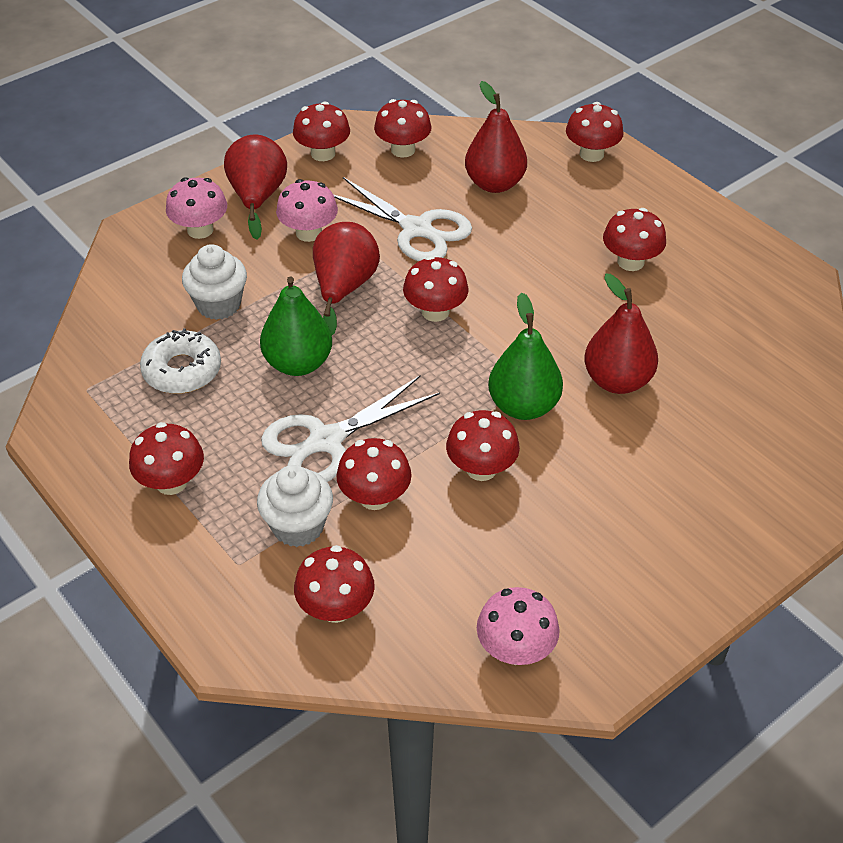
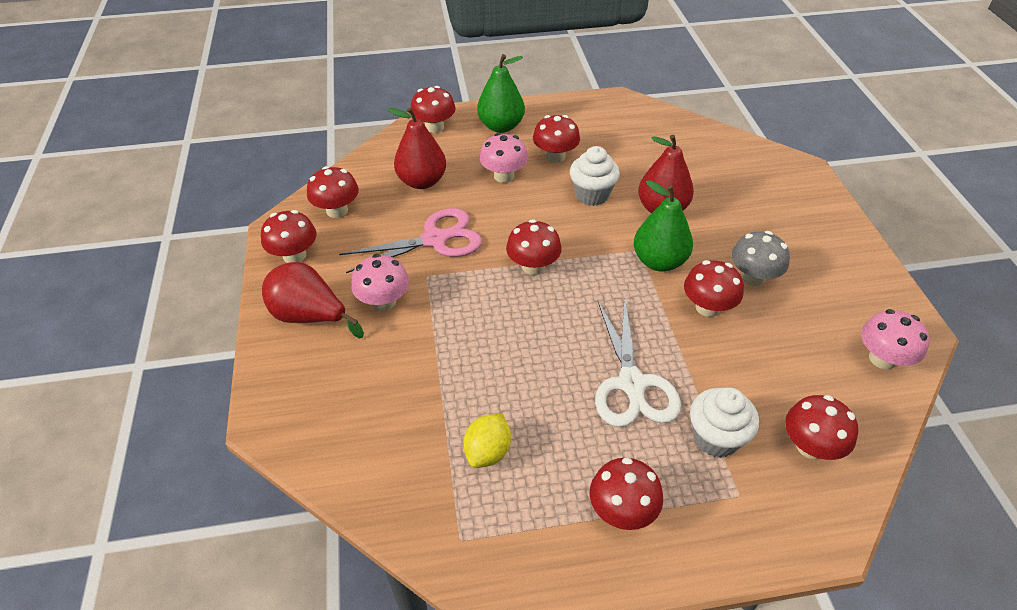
camera: 60 degrees left, 0 degrees up
white donut [140,328,221,394] -> yellow lemon [463,414,511,468]
pink mushroom [166,177,227,239] -> pink mushroom moved to [480,133,528,183]
white cupcake [182,244,247,320] -> white cupcake moved to [570,146,620,206]
green pear [260,276,332,376] -> green pear moved to [477,54,525,133]
red pear [313,222,380,335] -> none
white scissors [333,177,472,261] -> pink scissors [339,208,482,273]
red mushroom [336,438,412,510] -> none
none -> grey mushroom [731,231,790,286]

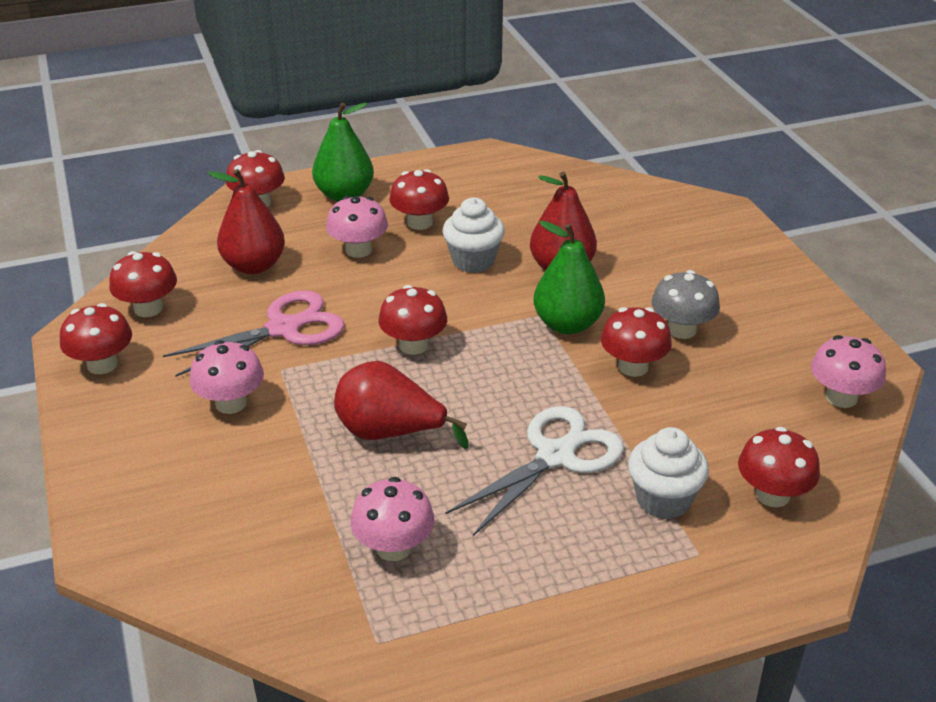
camera: 10 degrees left, 10 degrees down
red pear [262,262,364,339] -> red pear moved to [334,361,469,449]
yellow lemon [463,414,511,468] -> pink mushroom [350,477,435,561]
red mushroom [589,457,663,530] -> none
white scissors [595,297,681,427] -> white scissors turned 120 degrees counterclockwise [446,406,624,536]

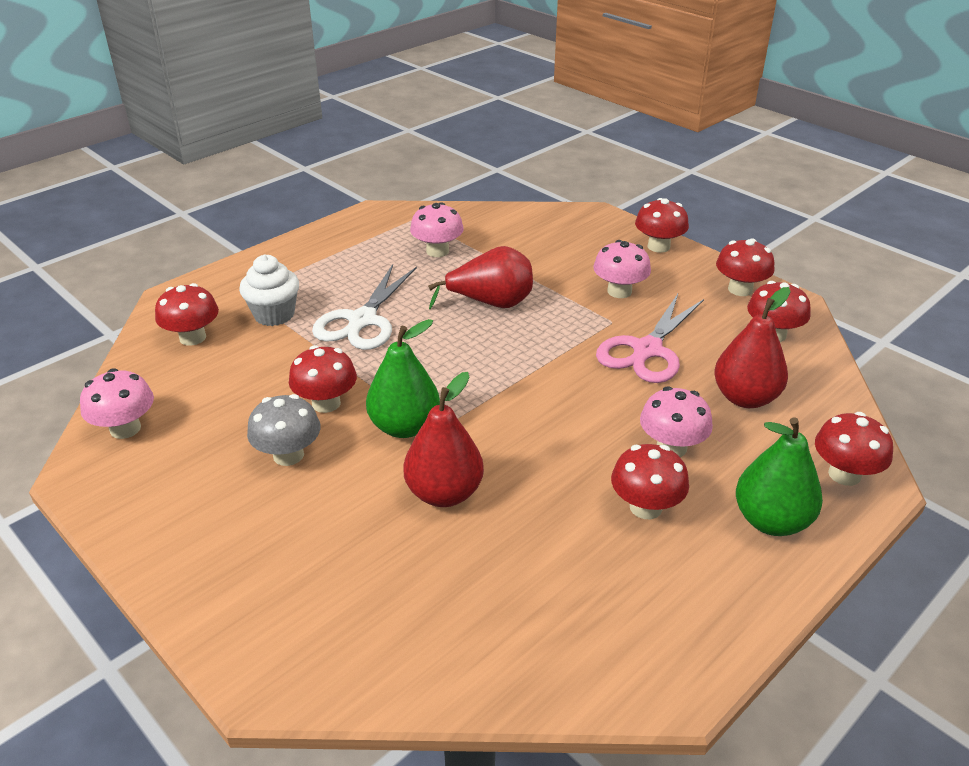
camera: 155 degrees right, 0 degrees up
red mushroom [378,285,447,355] -> red mushroom moved to [635,198,689,253]
white cupcake [443,197,505,273] -> none

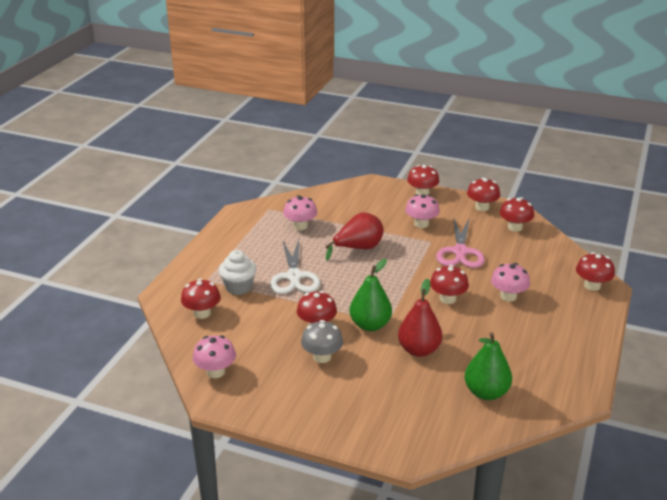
camera: 25 degrees left, 5 degrees down
red mushroom [611,444,689,519] -> red mushroom moved to [430,265,469,304]
red pear [714,287,791,408] -> none
green pear [736,417,823,536] -> green pear moved to [465,332,512,400]

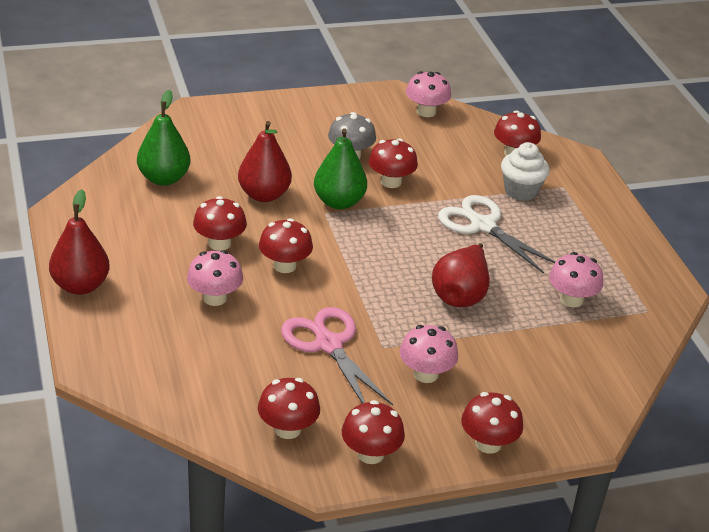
camera: 140 degrees right, 5 degrees up
red mushroom [576,252,615,291] -> red mushroom moved to [193,196,247,251]
none -> red pear [49,189,110,295]

